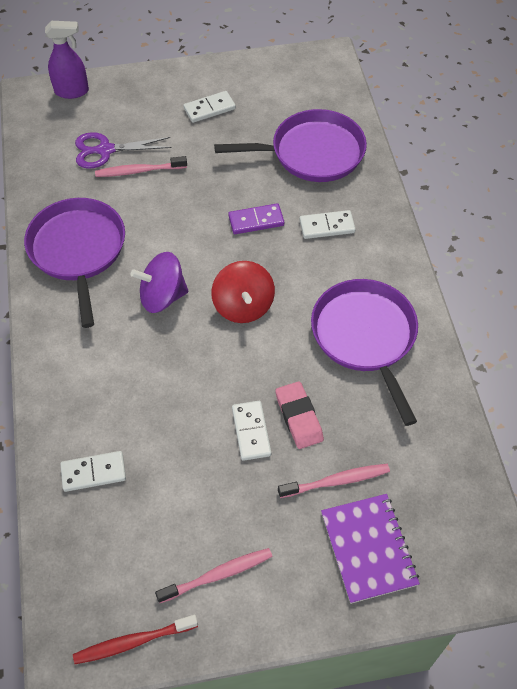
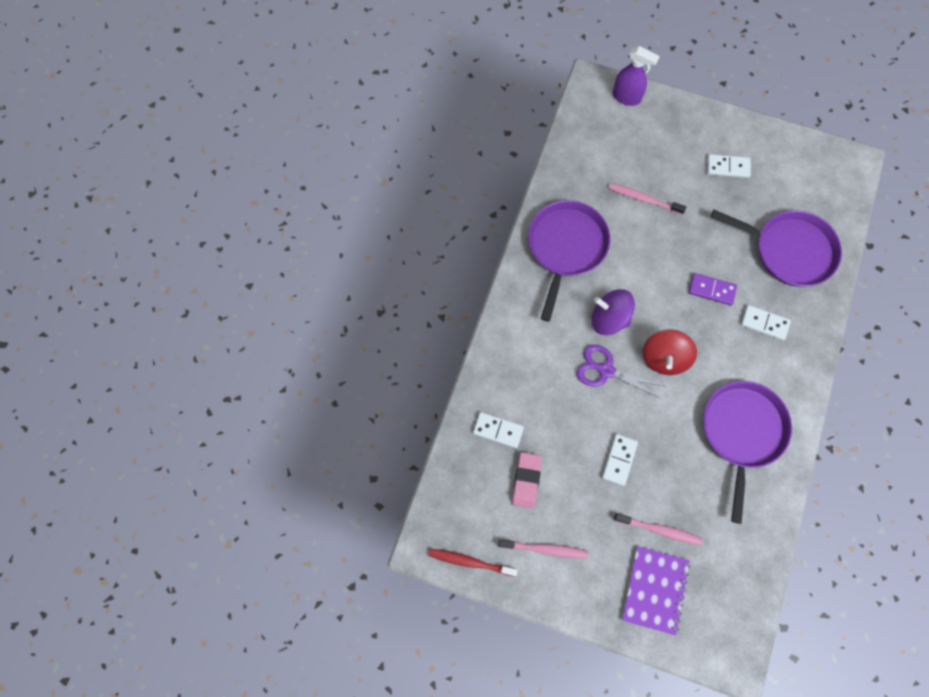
camera: 30 degrees right, 15 degrees up
purple scissors [75,132,171,169] -> purple scissors moved to [577,345,665,399]
pink eraser [275,381,324,449] -> pink eraser moved to [512,452,542,509]

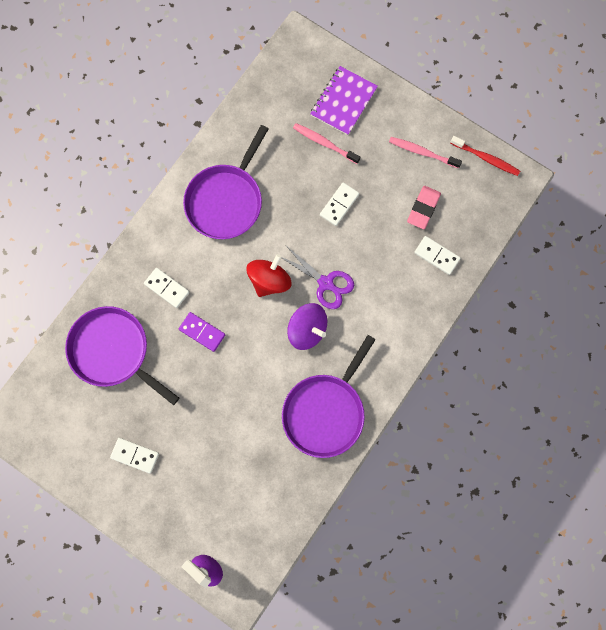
camera: 165 degrees left, 5 degrees up
pink toothbrush [608,183,686,215] -> none

